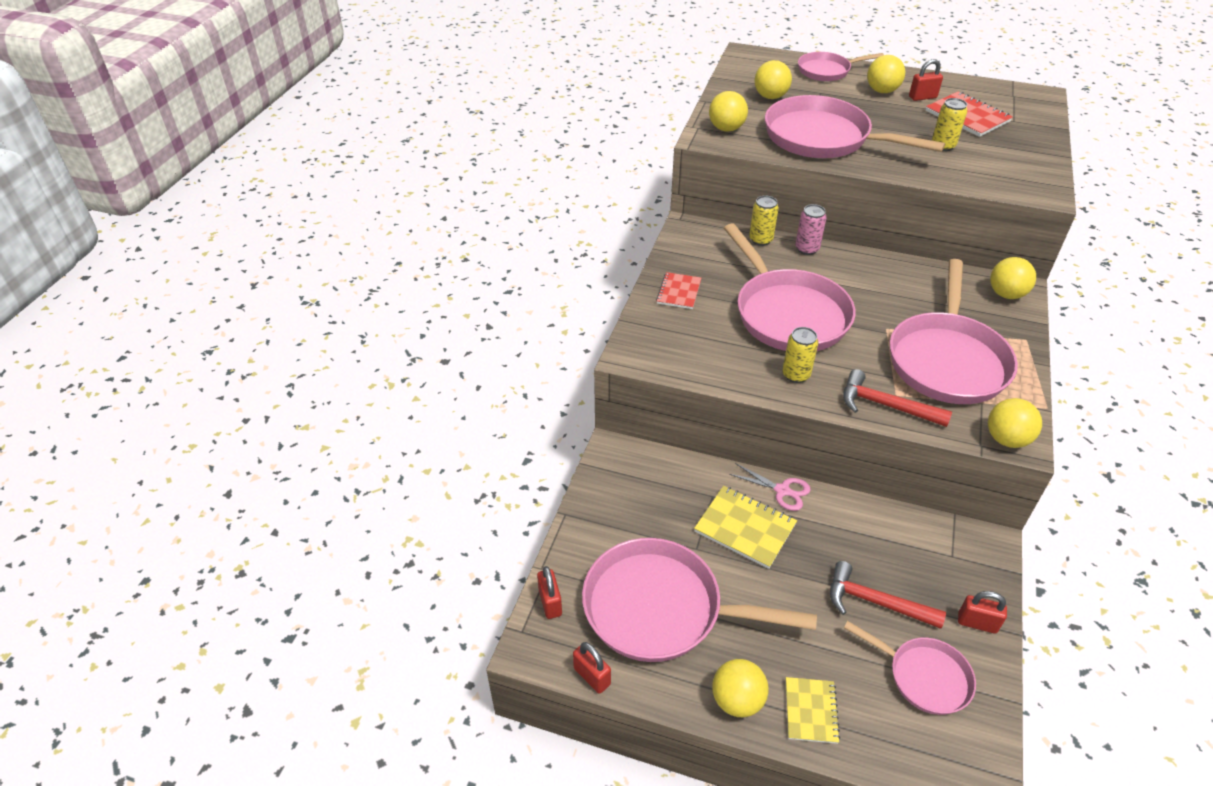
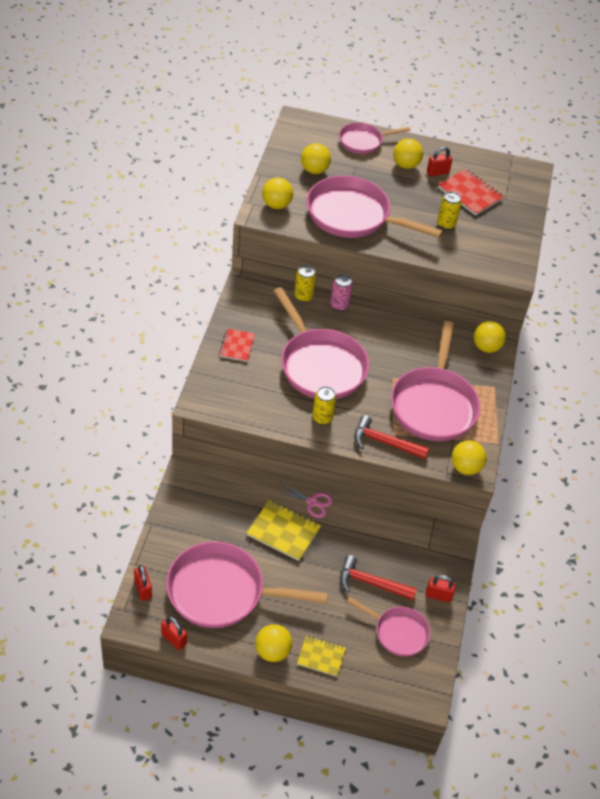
camera: 10 degrees left, 5 degrees up
yellow notebook [786,677,840,744] -> yellow notebook turned 75 degrees counterclockwise [297,636,346,677]

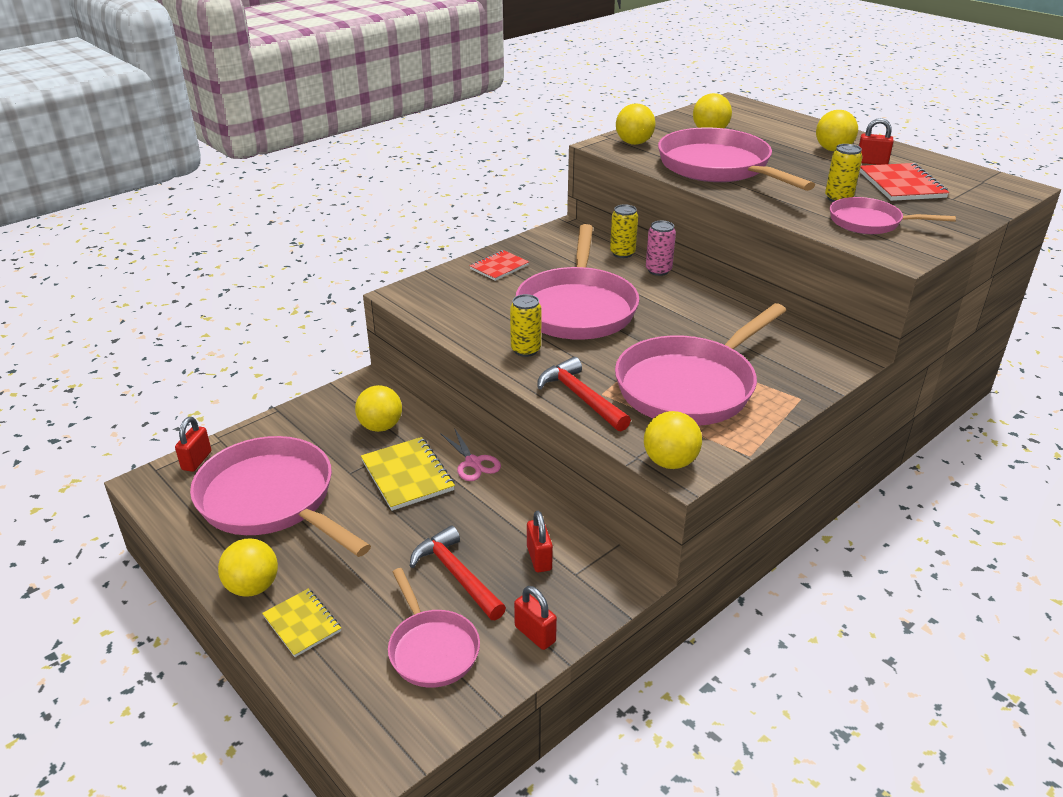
camera: 40 degrees right, 15 degrees down
red padlock [161,616,187,650] -> red padlock moved to [527,511,553,572]
pink pan [339,123,410,154] -> pink pan moved to [830,197,956,234]
yellow ball [474,321,506,353] -> yellow ball moved to [355,385,402,432]

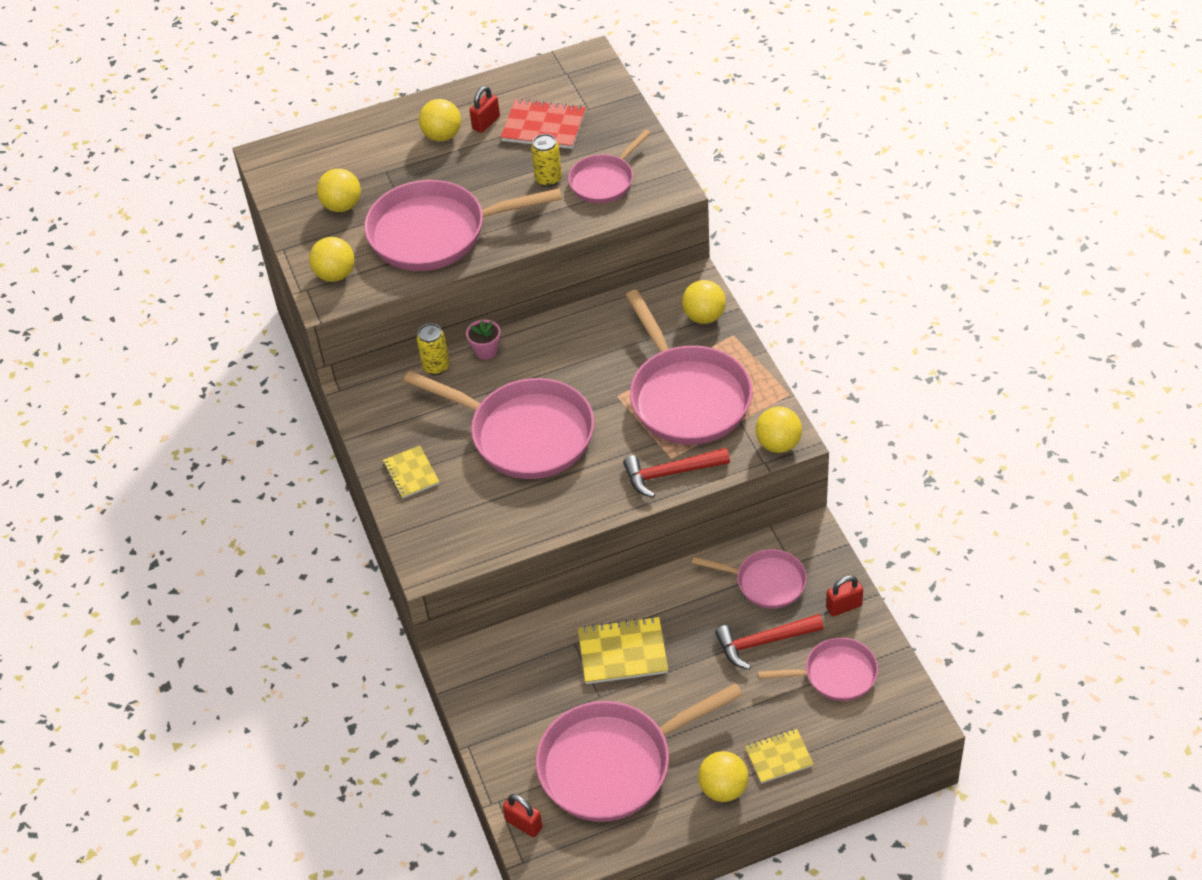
camera: 65 degrees left, 15 degrees up
yellow ball [355,385,402,432] -> yellow ball moved to [682,280,726,324]
pink scissors [440,428,501,481] -> none
red notebook [470,250,529,281] -> yellow notebook [383,446,439,499]
yellow can [510,294,542,357] -> none
red padlock [527,511,553,572] -> pink pan [692,549,807,609]
pink can [646,221,676,276] -> pink flower pot [466,319,501,360]

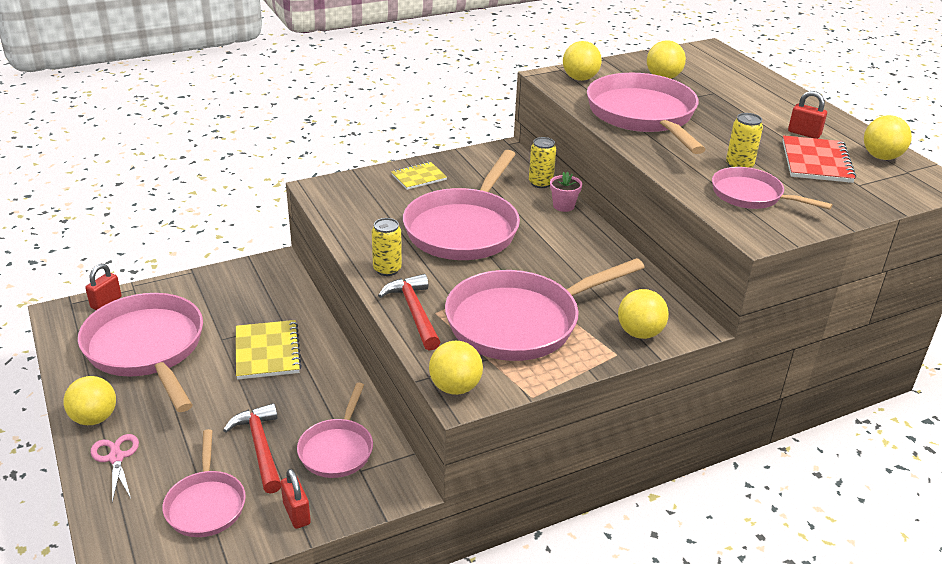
camera: 80 degrees right, 15 degrees down
yellow ball [419,99,461,141] -> yellow ball moved to [864,115,912,160]
yellow notebook [745,729,814,784] -> pink scissors [91,434,139,502]
none -> yellow can [372,218,402,276]

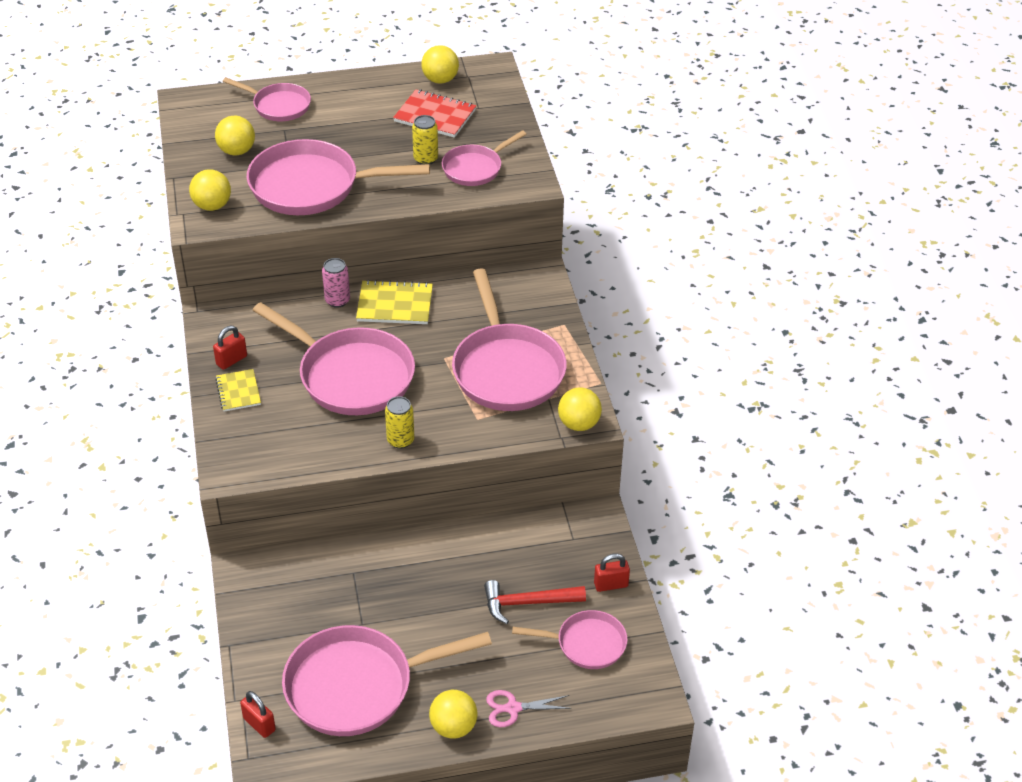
camera: 75 degrees left, 10 degrees up
yellow notebook [236,320,302,380] -> yellow notebook moved to [356,280,433,324]
pink pan [297,383,373,478] -> pink pan moved to [223,77,311,121]
red hammer [378,274,440,351] -> none
yellow can [529,137,556,188] -> none
pink flower pot [550,172,582,212] -> pink can [322,258,350,308]
yellow ball [618,289,669,339] -> none
red padlock [788,91,827,139] -> red padlock moved to [213,326,247,370]

